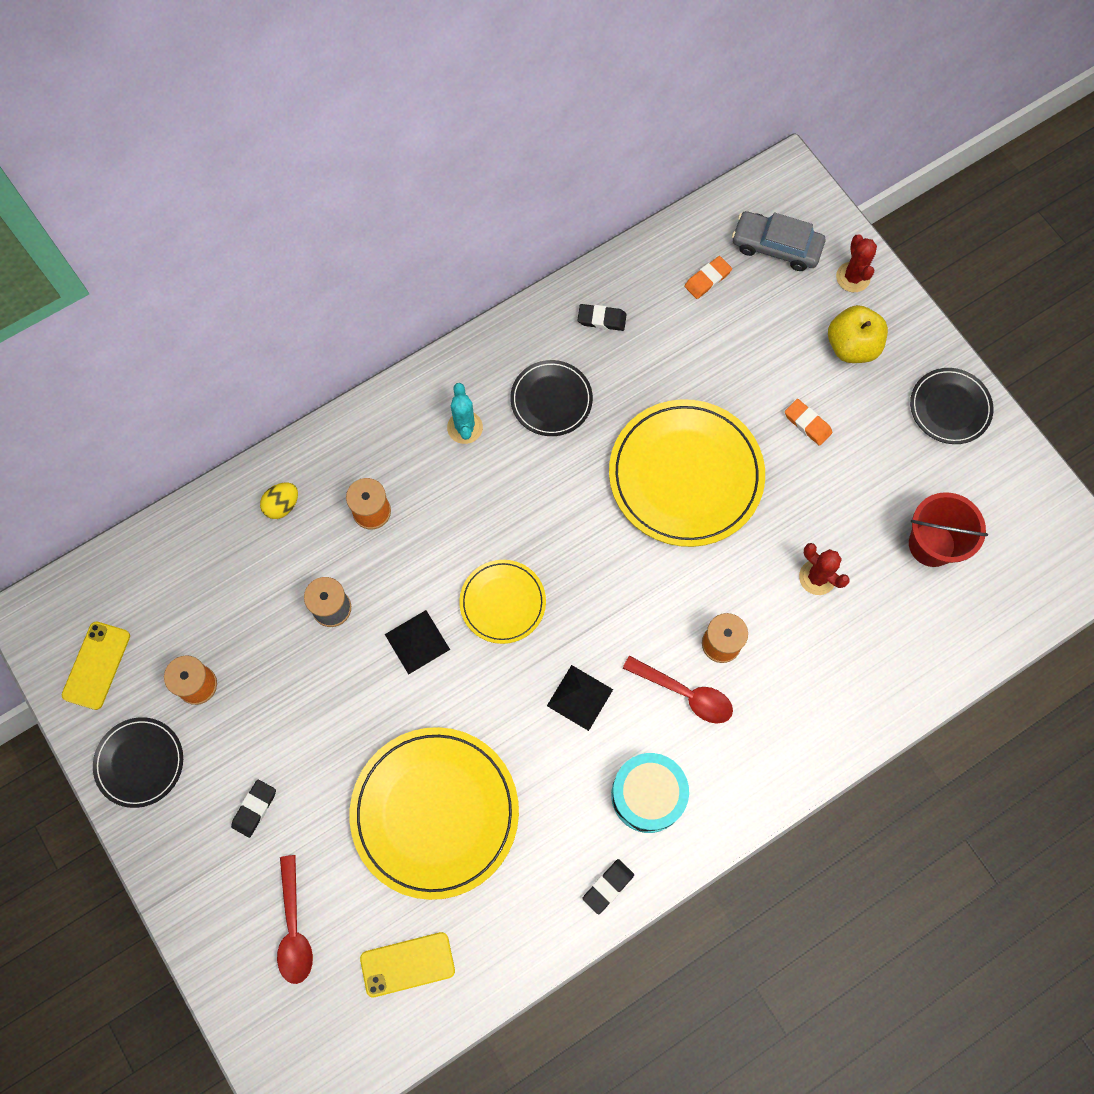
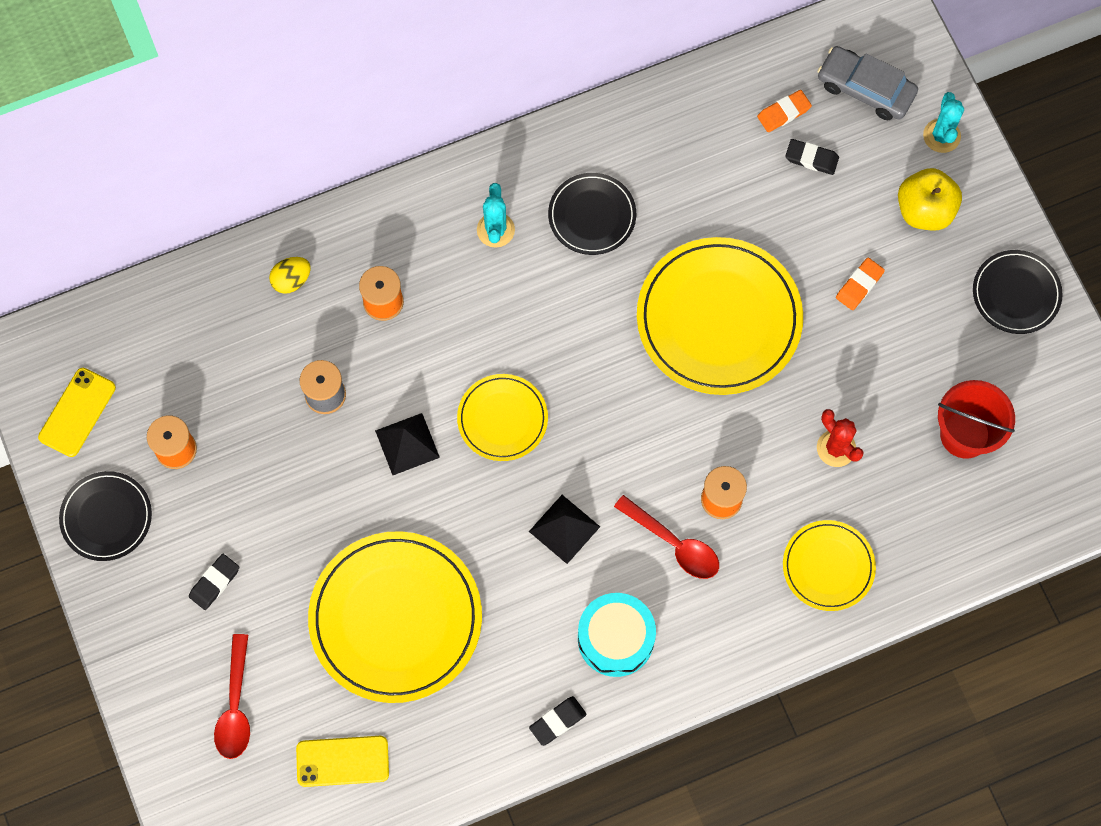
camera: 10 degrees right, 0 degrees up
black eraser [578,304,627,331] -> black eraser moved to [785,139,839,175]
orange eraser [785,399,832,446] -> orange eraser turned 75 degrees clockwise [836,258,885,310]
red cactus [836,234,877,292] -> turquoise cactus [923,92,964,153]
none -> yellow plate [783,520,876,611]

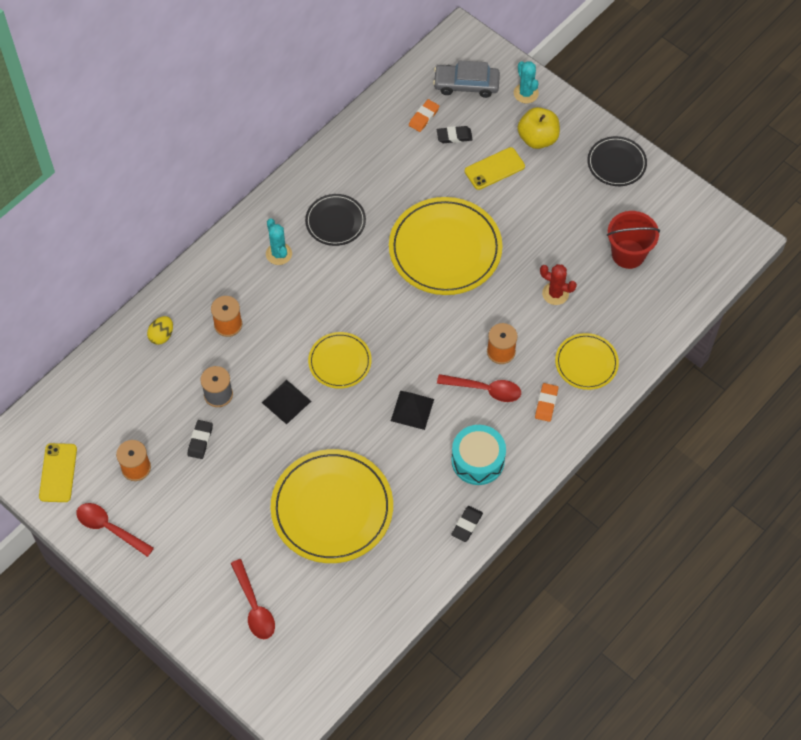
camera: 25 degrees left, 10 degrees down
black plate [59,471,152,561] -> red spoon [76,503,154,557]
black eraser [189,554,239,610] -> black eraser moved to [188,420,213,459]
yellow phone [296,736,389,787] -> yellow phone moved to [465,147,525,190]
orange eraser [836,258,885,310] -> orange eraser moved to [535,383,558,422]

